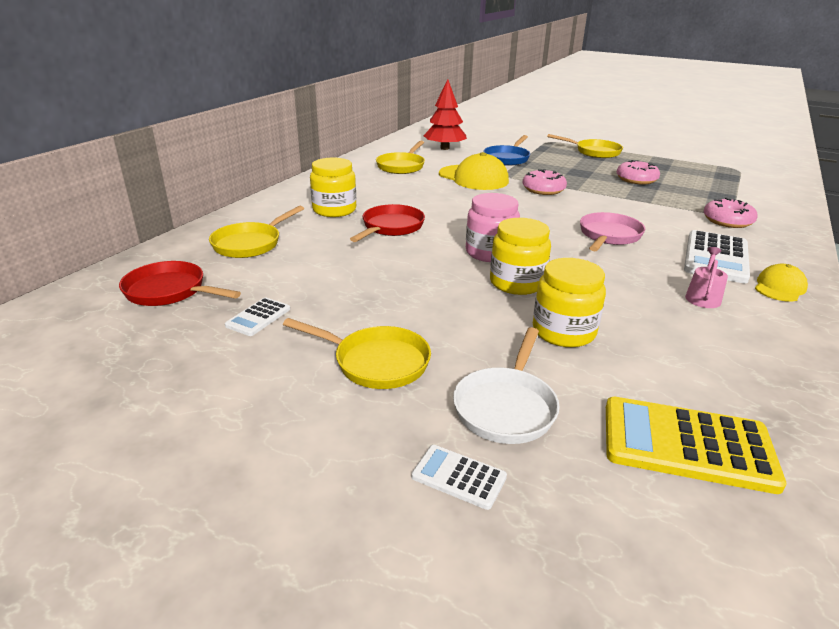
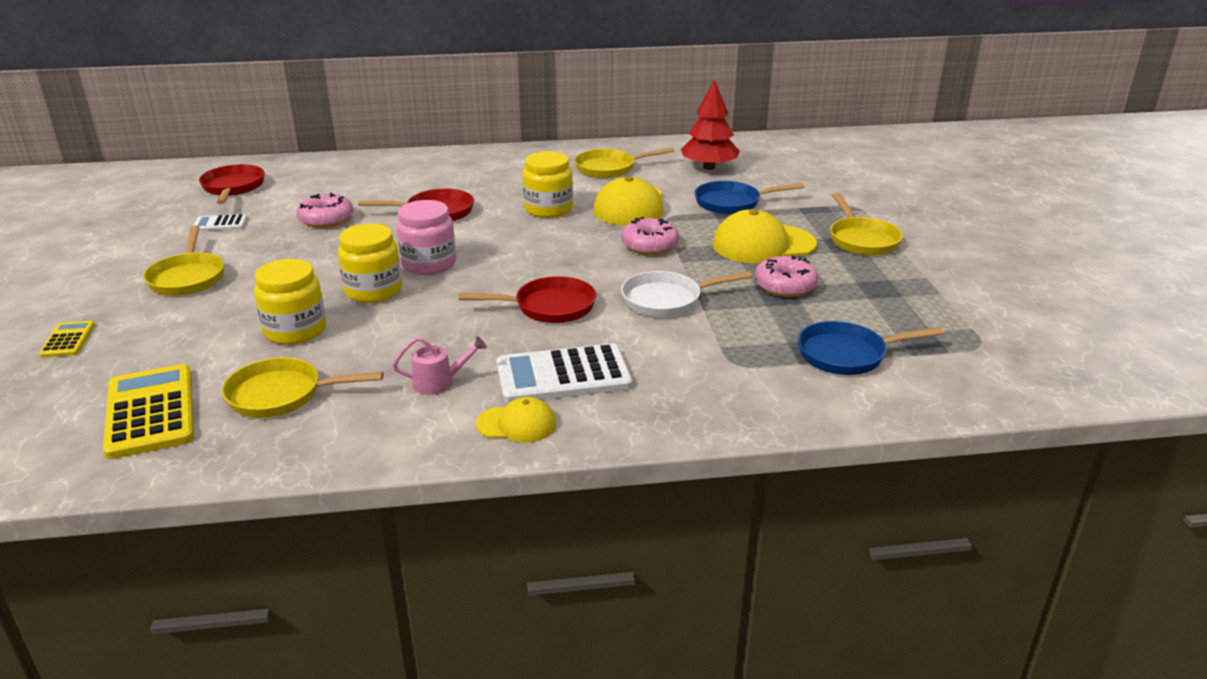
camera: 55 degrees right, 0 degrees up
yellow pan [209,206,304,258] -> yellow pan moved to [222,357,383,418]
yellow jar [310,158,356,217] -> yellow jar moved to [522,151,573,218]
white calculator [411,445,507,510] -> yellow calculator [39,321,95,358]
white pan [453,327,560,444] -> white pan moved to [621,271,752,317]
pink pan [580,212,645,251] -> red pan [459,276,596,323]
pink donut [704,198,758,228] -> pink donut moved to [296,193,353,228]
none -> yellow cap [713,209,817,263]
none -> blue pan [798,321,944,375]

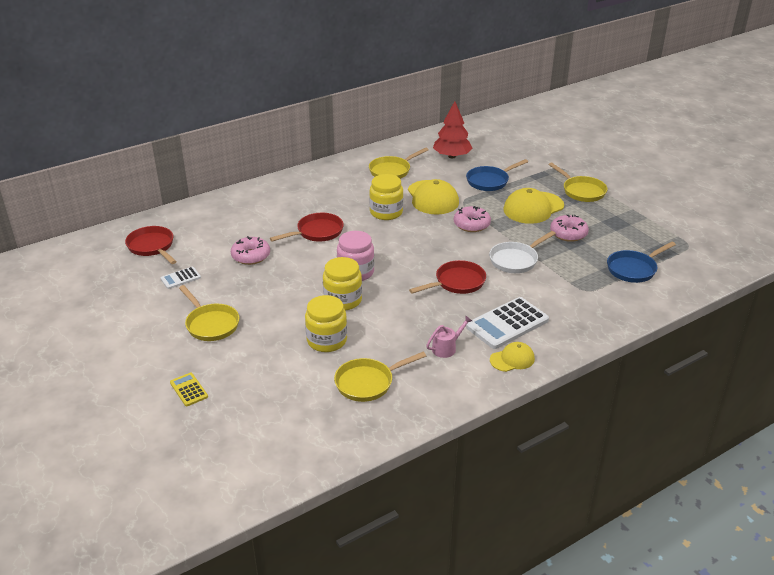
camera: 25 degrees left, 5 degrees up
yellow calculator [103,364,194,459] -> none

